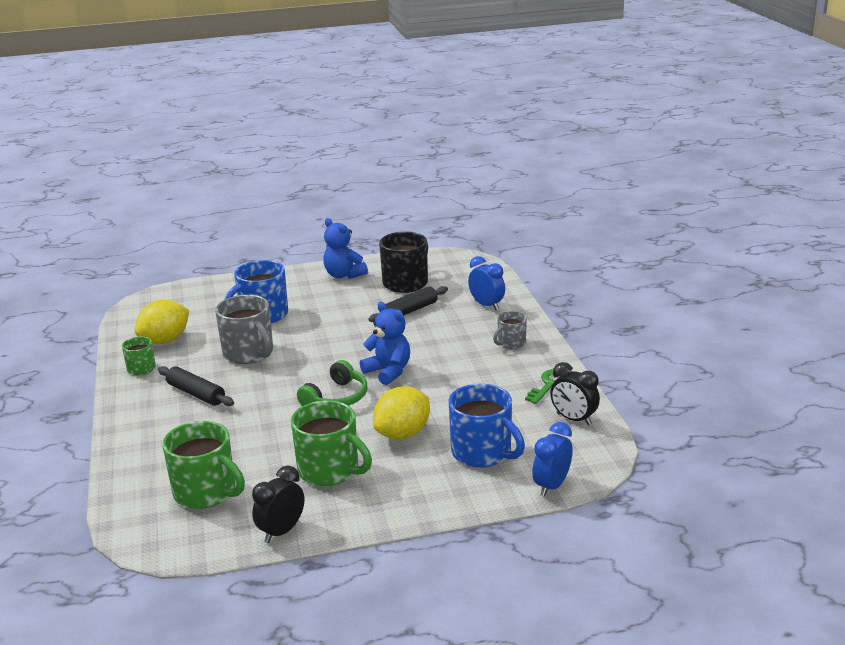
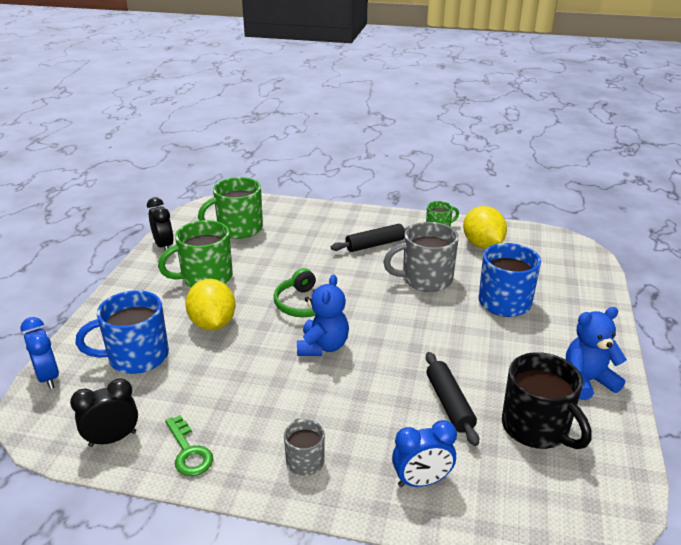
camera: 115 degrees right, 5 degrees up
blue teddy bear [360,302,410,385] -> blue teddy bear turned 60 degrees counterclockwise [297,274,349,356]

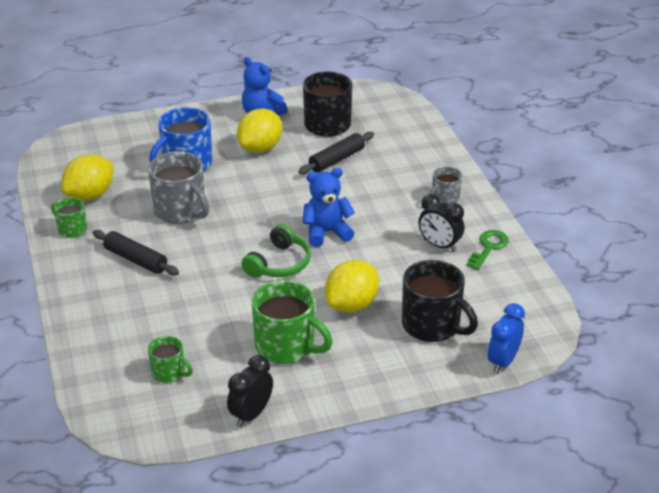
camera: 120 degrees left, 5 degrees up
black clock [70,378,138,447] -> black clock moved to [418,194,464,252]
blue mug [76,290,169,374] -> black mug [402,260,478,342]
green mug [198,177,263,239] -> green mug [148,336,193,383], size x0.55
blue clock [392,420,457,487] -> none
none -> yellow lemon [237,109,282,153]

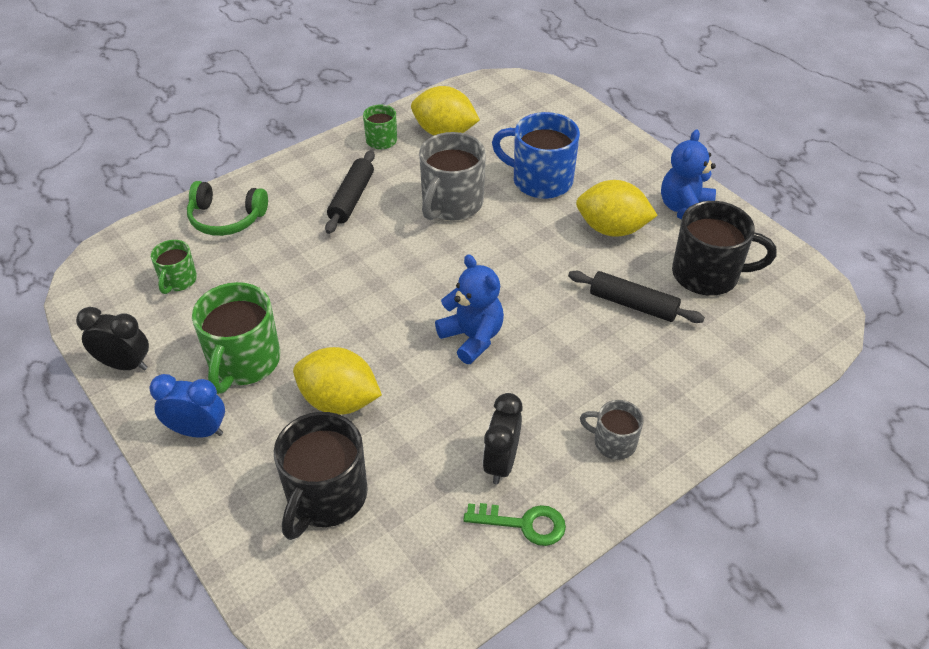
camera: 70 degrees right, 10 degrees up
green headphones [242,224,311,278] -> green headphones moved to [187,181,268,236]
blue clock [488,303,525,374] -> blue clock moved to [149,374,225,438]

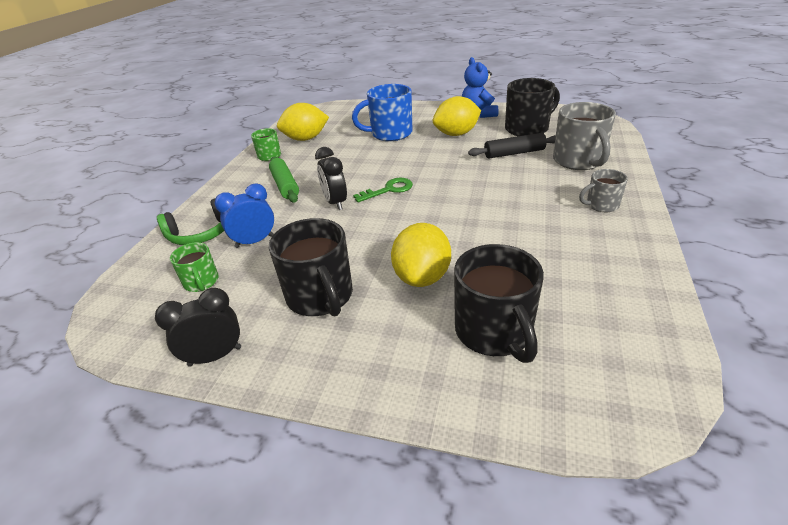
camera: 35 degrees left, 10 degrees down
blue clock [149,374,225,438] -> blue clock moved to [215,183,274,248]
green mug [192,282,280,394] -> black mug [269,218,353,317]
yellow lemon [293,347,382,415] -> yellow lemon turned 60 degrees counterclockwise [391,223,451,287]
black rolling pin [325,150,375,234] -> green rolling pin [269,156,299,203]
grey mug [419,132,486,221] -> grey mug moved to [553,102,616,170]
blue teddy bear [435,254,504,364] -> none
green key [463,503,566,546] -> green key moved to [353,178,413,202]
black clock [483,393,523,484] -> black clock moved to [315,147,347,210]

